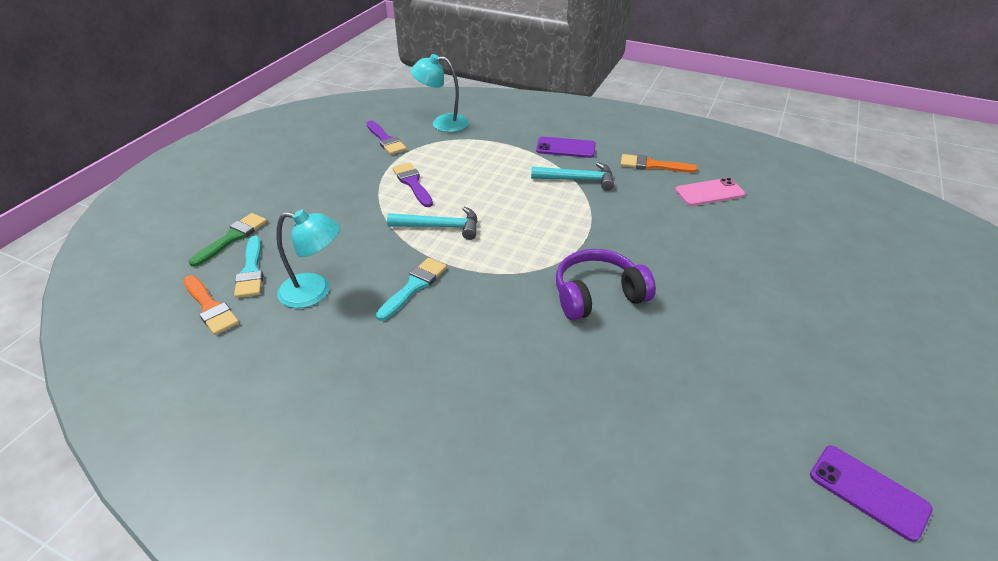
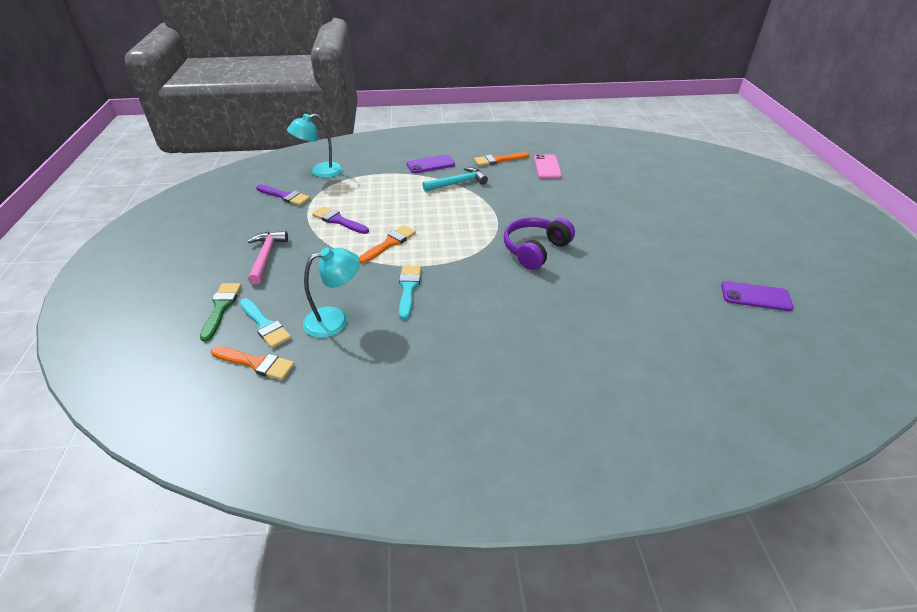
camera: 30 degrees left, 0 degrees up
turquoise hammer [387,206,478,240] -> orange brush [359,225,416,263]
pink phone [675,178,745,206] -> pink phone turned 45 degrees counterclockwise [534,154,562,179]
none -> pink hammer [248,231,288,284]

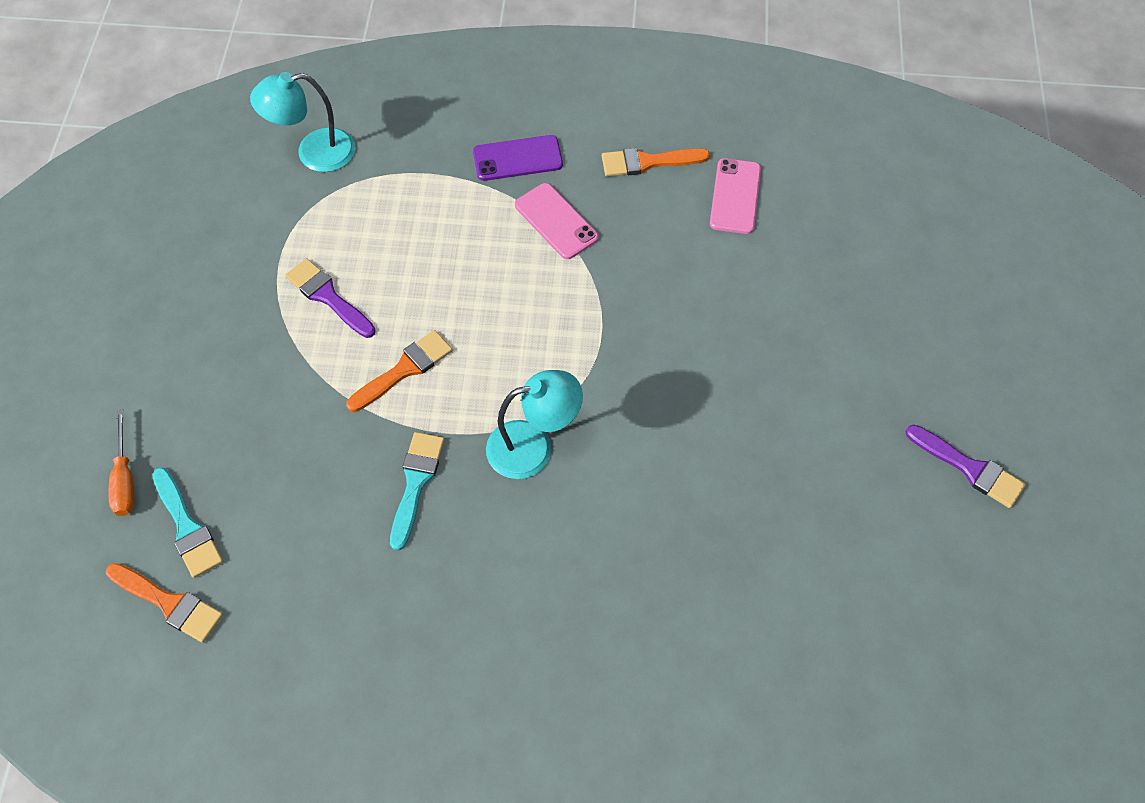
camera: 10 degrees right, 20 degrees up
green brush [200,283,241,341] -> orange screwdriver [108,410,134,516]
pink hammer [248,231,288,284] -> none
purple brush [256,185,310,206] -> purple brush moved to [905,425,1026,508]
turquoise lamp [303,248,360,338] -> turquoise lamp moved to [486,370,583,479]
turquoise hammer [422,167,488,192] -> pink phone [515,183,599,259]
purple headphones [504,217,575,270] -> none
purple phone [721,281,794,311] -> none

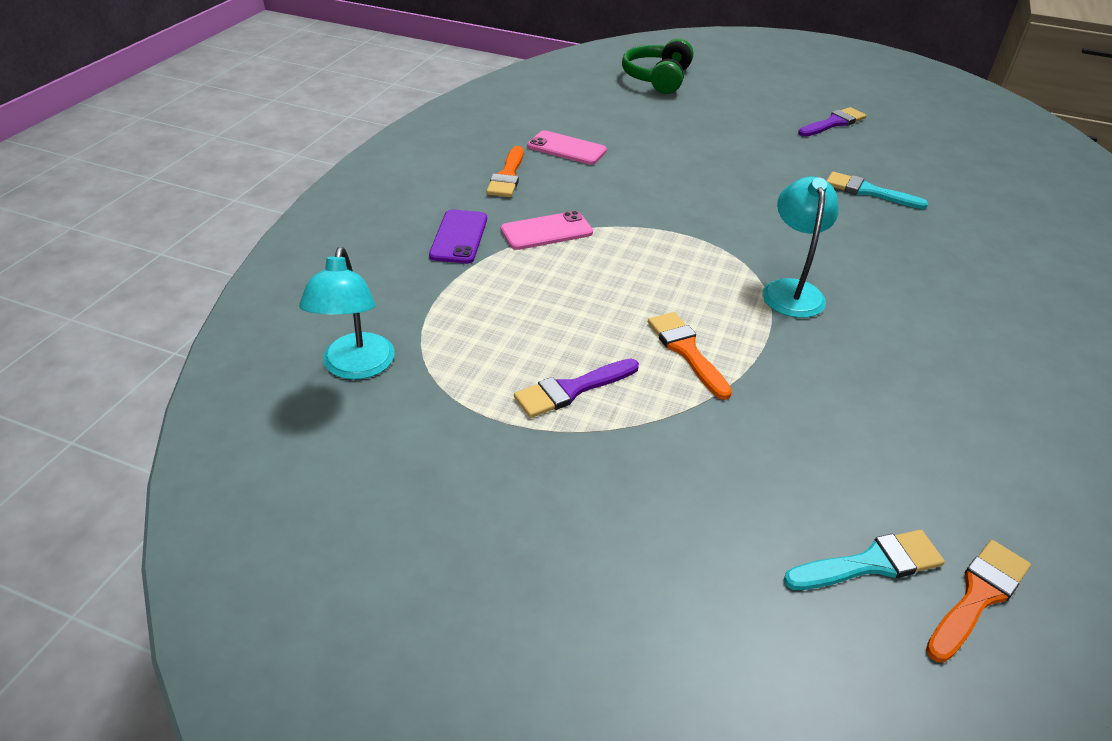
camera: 75 degrees left, 20 degrees down
orange screwdriver [108,410,134,516] -> none
turquoise brush [390,432,445,551] -> turquoise brush moved to [826,172,928,209]
none -> green headphones [622,38,693,94]

